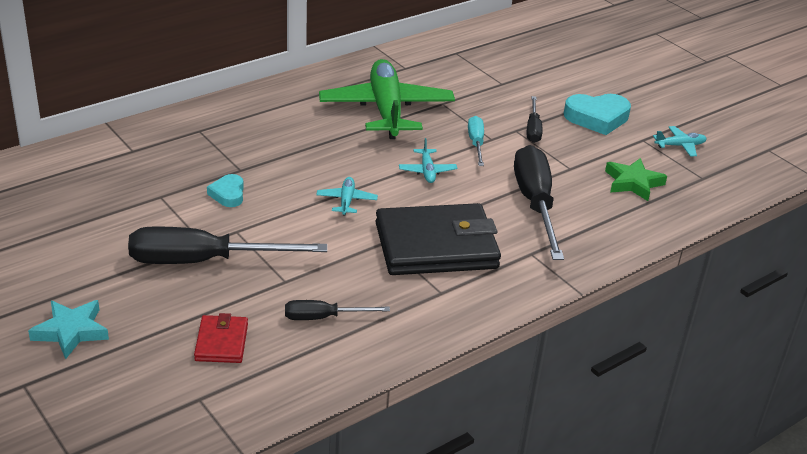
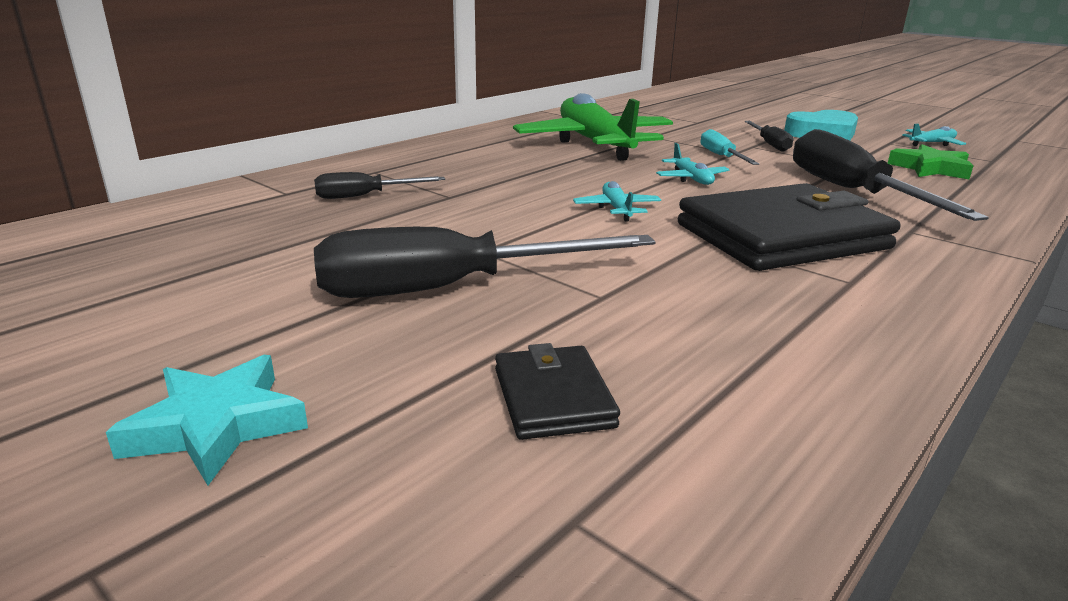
camera: 10 degrees left, 10 degrees down
red wallet [194,313,248,363] -> black wallet [495,343,620,440]
turquoise heart [207,174,244,207] -> none
black screwdriver [285,300,390,320] -> black screwdriver moved to [314,172,445,199]

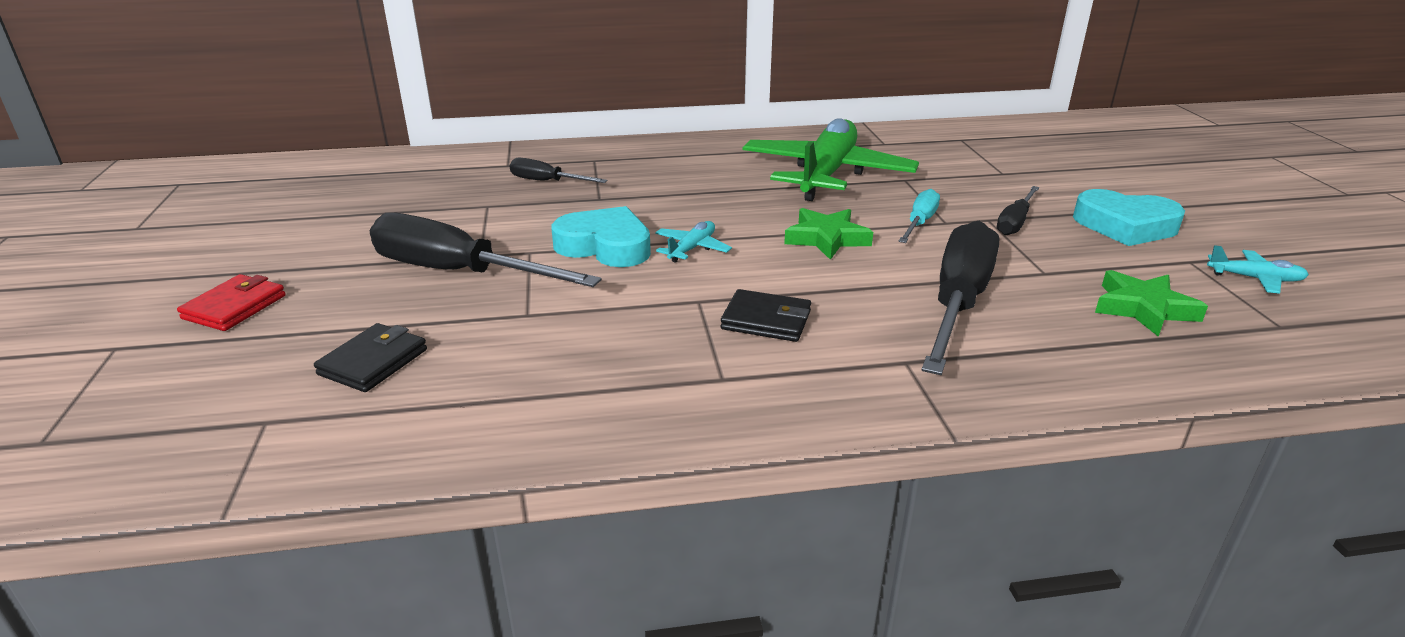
camera: 40 degrees right, 5 degrees up
turquoise star [106,355,308,485] -> red wallet [177,274,286,331]
turquoise plane [656,143,730,185] -> green star [784,208,873,260]
black wallet [678,183,901,271] -> black wallet [721,289,811,342], size x0.47
none -> turquoise heart [551,206,651,267]

